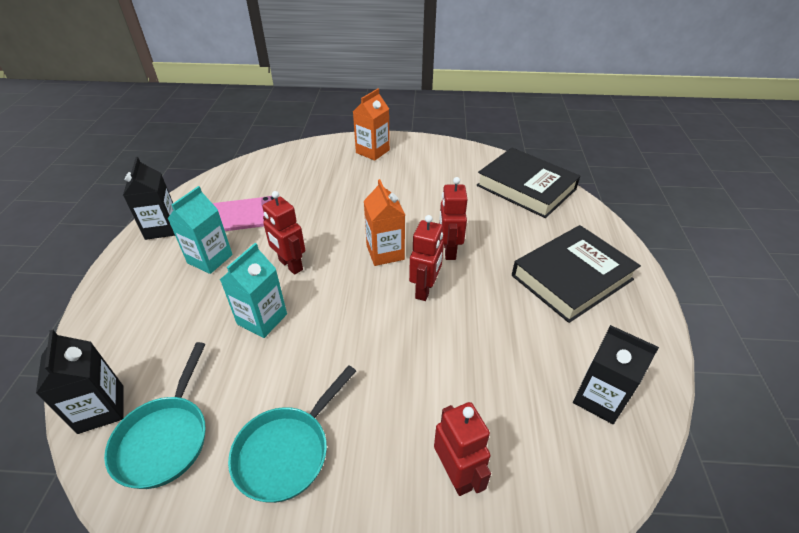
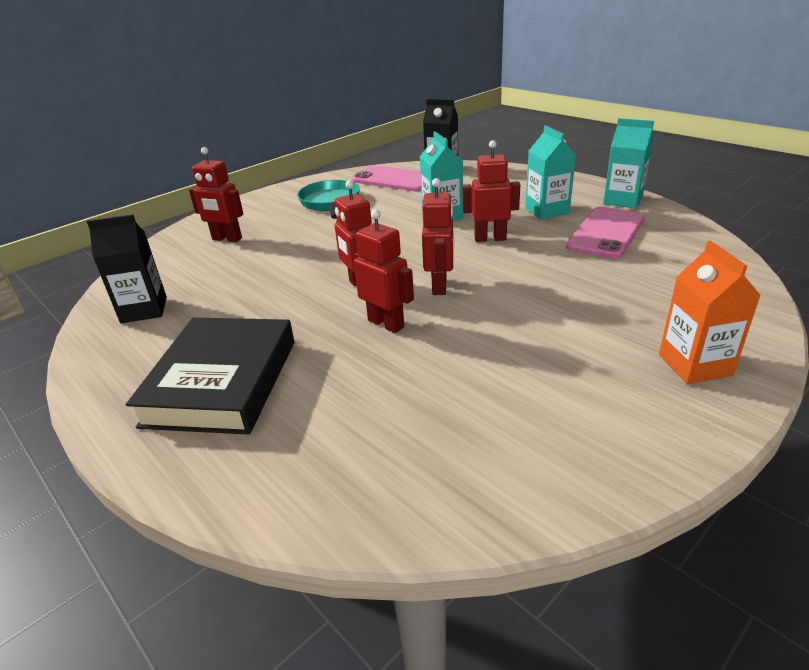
camera: 135 degrees right, 10 degrees down
turquoise pan [104,342,206,489] -> pink phone [352,165,421,192]
black carton [123,157,175,240] -> turquoise carton [603,118,654,208]
orange carton [364,179,405,266] -> red robot [422,178,454,295]
black book [477,148,580,218] -> none

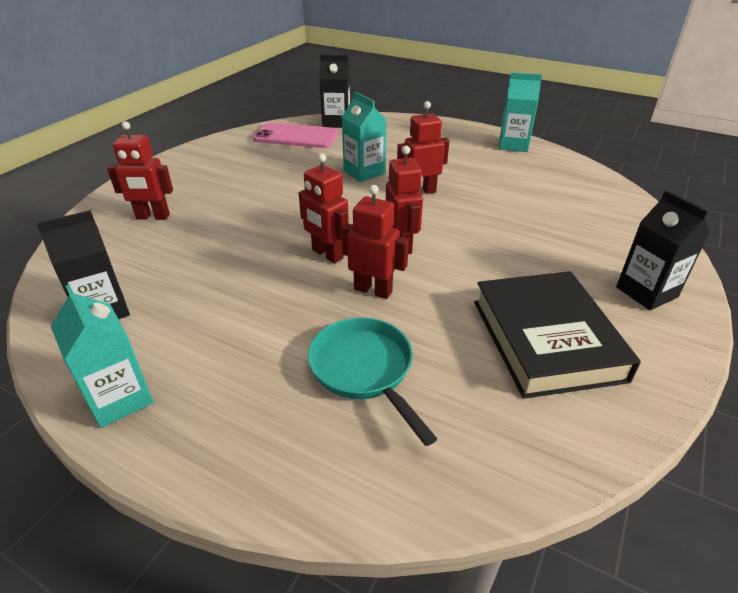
camera: 20 degrees left, 5 degrees up
black book [126,317,294,435] -> black book moved to [474,271,641,399]
turquoise pan [297,180,360,219] -> turquoise pan moved to [308,317,438,446]
turquoise carton [525,125,576,220] -> turquoise carton moved to [51,285,154,428]
pink phone [566,207,645,259] -> none
orange carton [659,241,761,384] -> black carton [616,190,710,310]

